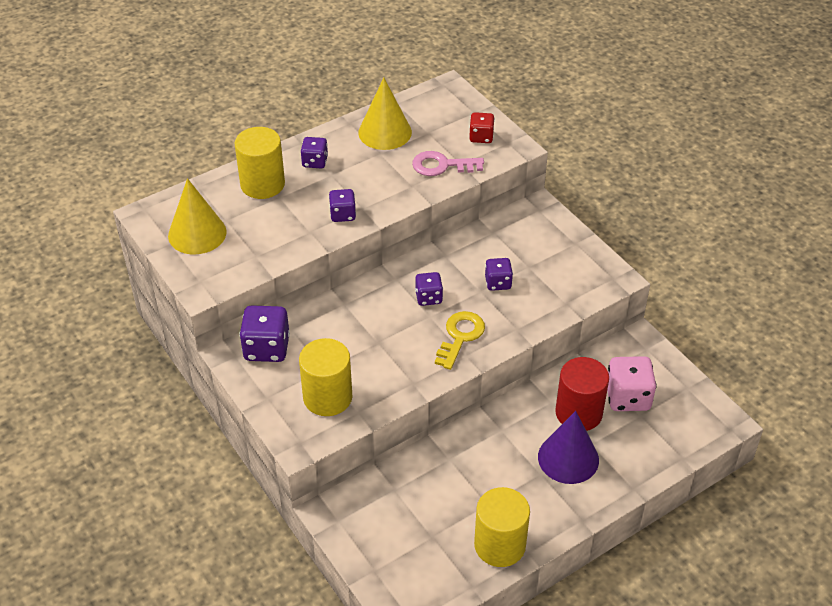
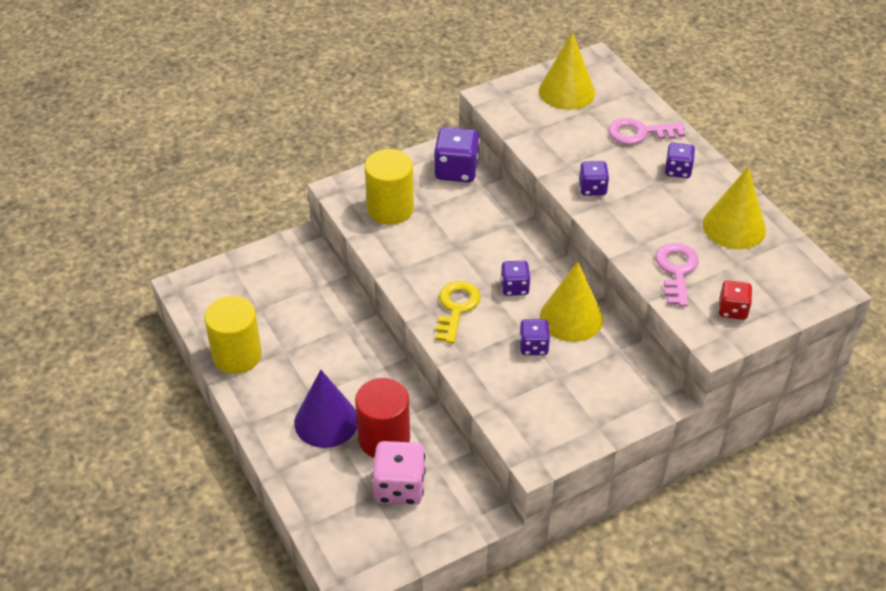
camera: 95 degrees right, 0 degrees up
yellow cylinder [235,127,285,199] -> pink key [608,118,685,145]
yellow key [435,311,485,370] -> yellow key turned 105 degrees counterclockwise [435,281,481,344]
none -> yellow cone [540,261,603,342]

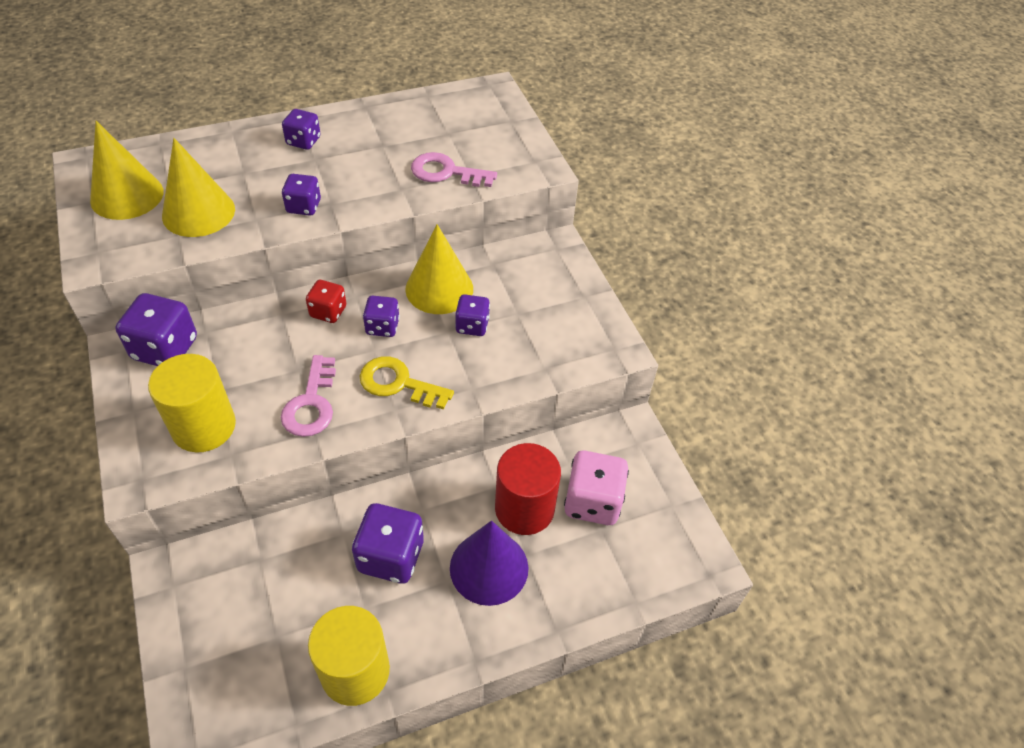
camera: 85 degrees left, 5 degrees up
pink key [608,118,685,145] -> pink key moved to [281,355,336,437]
yellow cone [703,167,766,249] -> yellow cone moved to [162,138,235,237]
red dice [718,280,752,320] -> red dice moved to [306,280,346,323]
none -> purple dice [352,503,424,584]

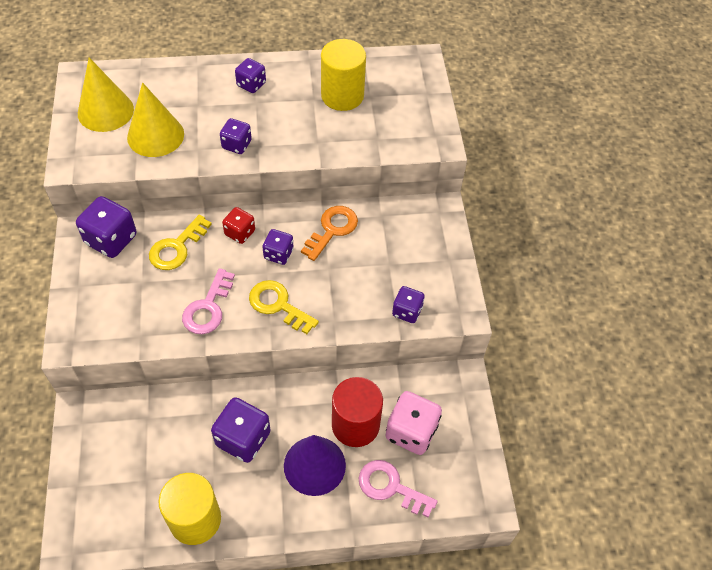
camera: 15 degrees right, 5 degrees up
yellow cylinder [148,354,236,452] -> yellow cylinder moved to [321,39,366,111]
yellow cone [405,224,473,314] -> orange key [301,206,358,261]
pink key [411,152,497,187] -> pink key moved to [359,460,438,517]
purple dice [455,294,490,336] -> purple dice moved to [392,286,425,323]
none -> yellow key [149,214,212,270]

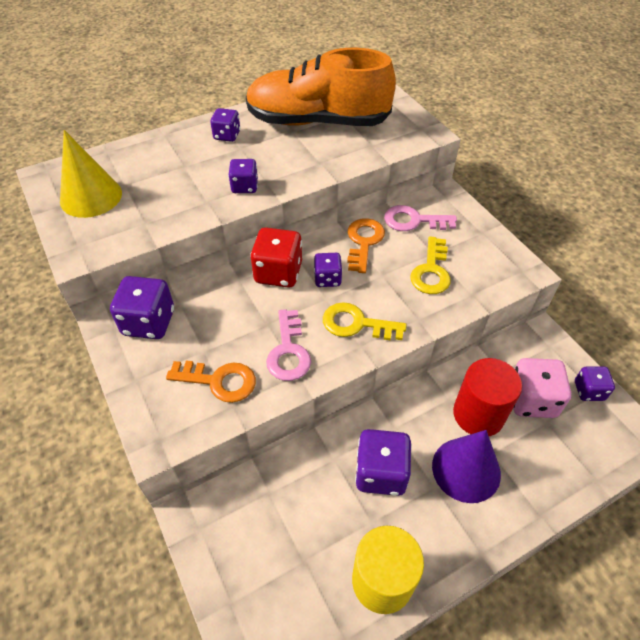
camera: 20 degrees left, 5 degrees down
yellow cone [127,82,184,157] -> none
yellow key [149,214,212,270] -> yellow key moved to [410,236,451,294]
red dice [222,207,255,244] -> red dice [250,227,302,288], size x1.66
yellow cylinder [321,39,366,111] -> orange shoe [246,48,396,126]
pink key [359,460,438,517] -> pink key moved to [384,205,457,231]
purple dice [392,286,425,323] -> purple dice moved to [575,367,615,401]
none -> orange key [166,361,256,403]

